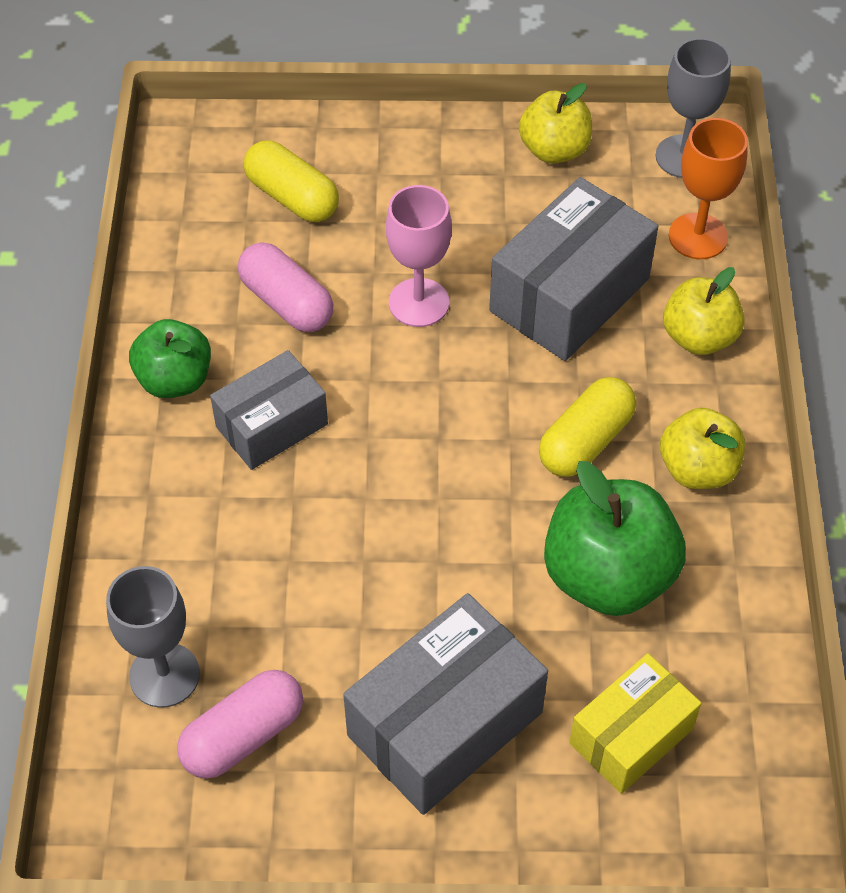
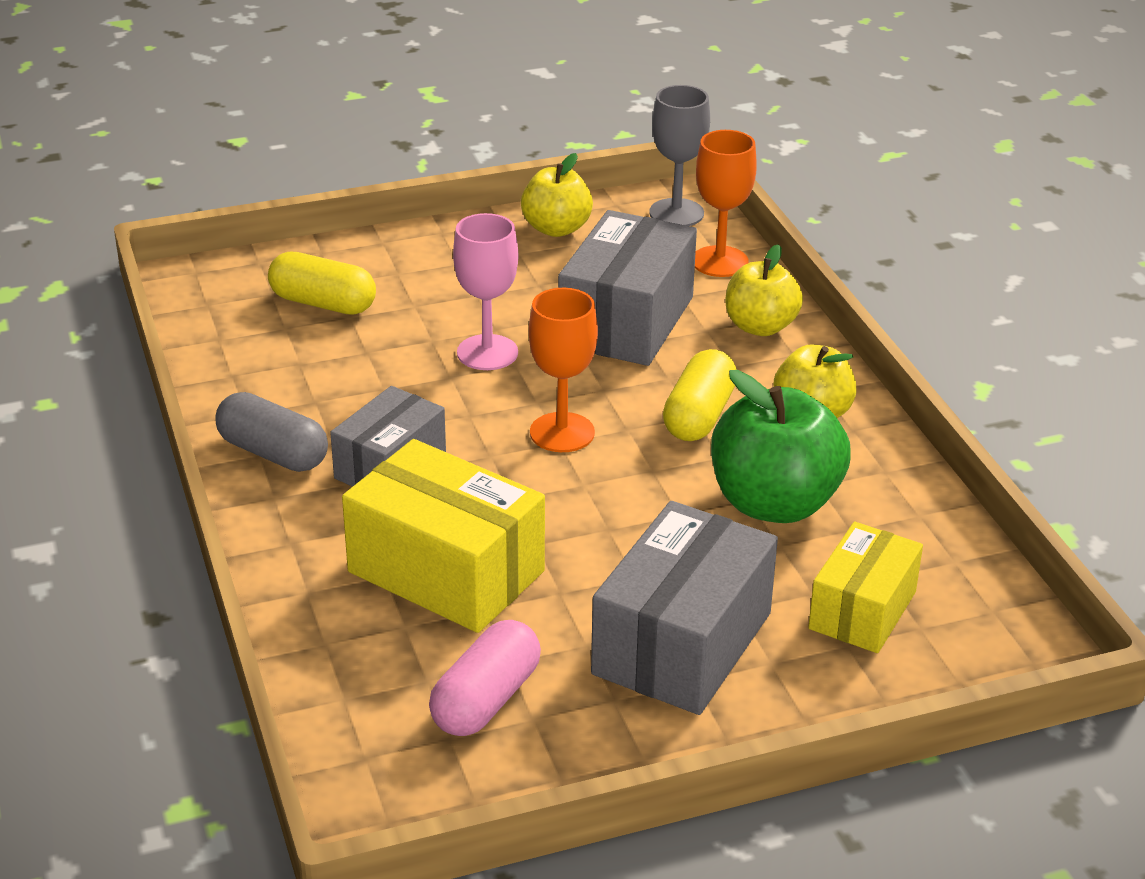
camera: 20 degrees left, 20 degrees down
grey goblet [106,566,200,708] -> none
green apple [129,319,211,398] -> grey capsule [216,392,328,472]
pink capsule [238,242,333,332] -> none
none -> yellow box [342,439,545,633]
none -> orange goblet [529,288,598,452]

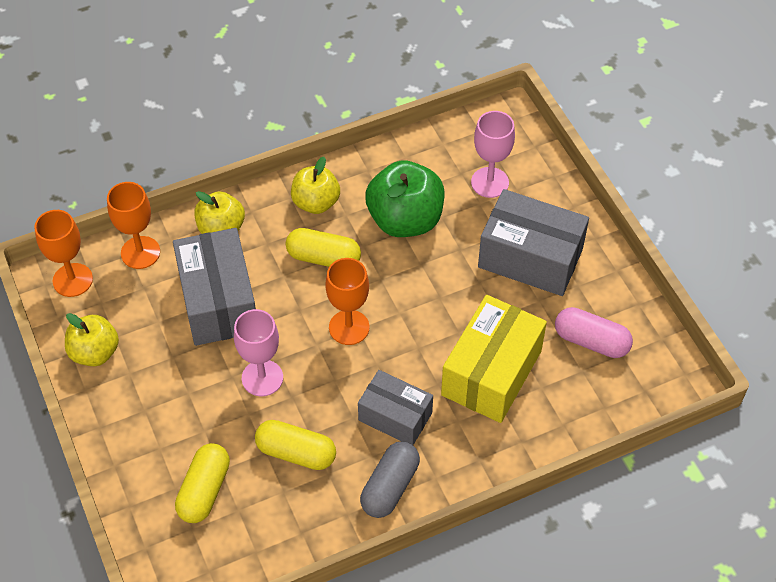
camera: 95 degrees left, 20 degrees up
grey box [558,210,697,366] -> grey box turned 60 degrees clockwise [173,228,256,346]
grey goblet [649,85,710,226] -> orange goblet [34,210,93,297]
yellow box [808,522,923,653] -> pink goblet [471,111,515,198]
none -> yellow capsule [255,420,336,470]

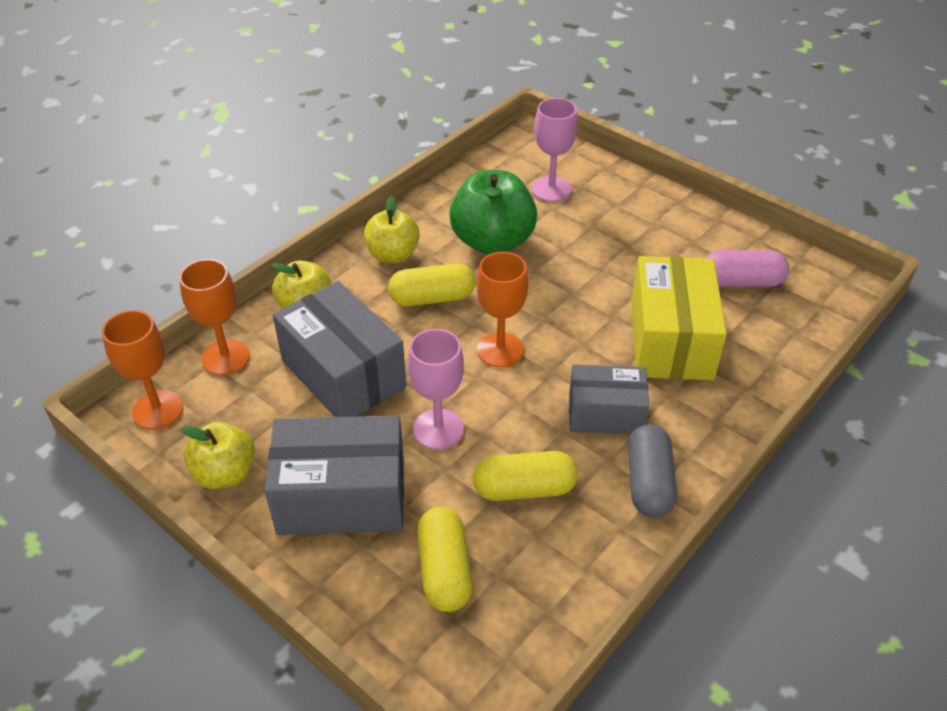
camera: 25 degrees left, 10 degrees down
grey box [478,189,589,296] -> grey box moved to [264,415,404,535]

